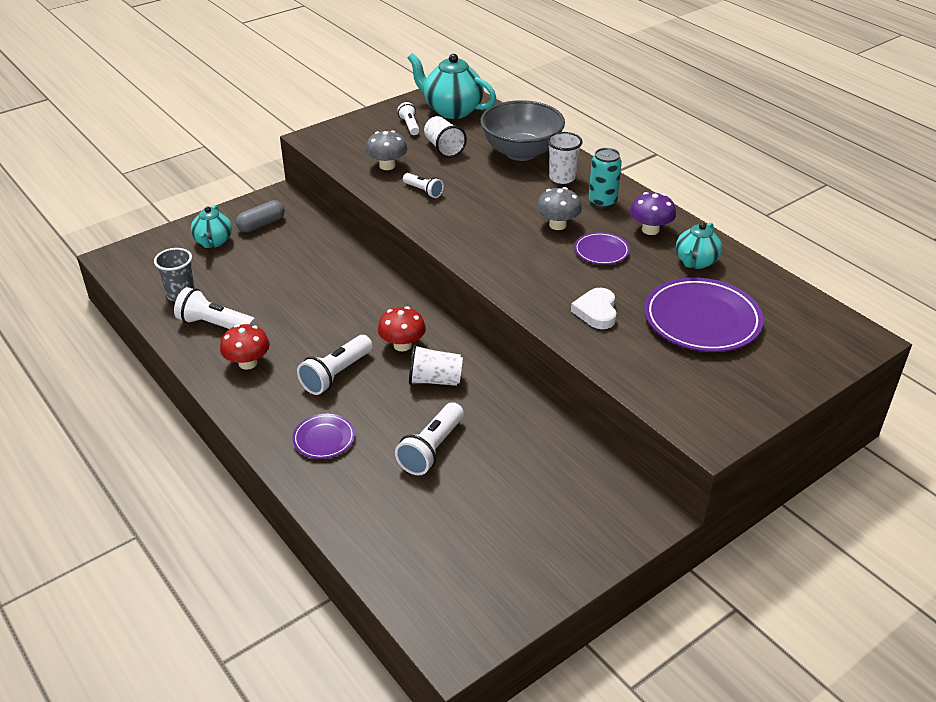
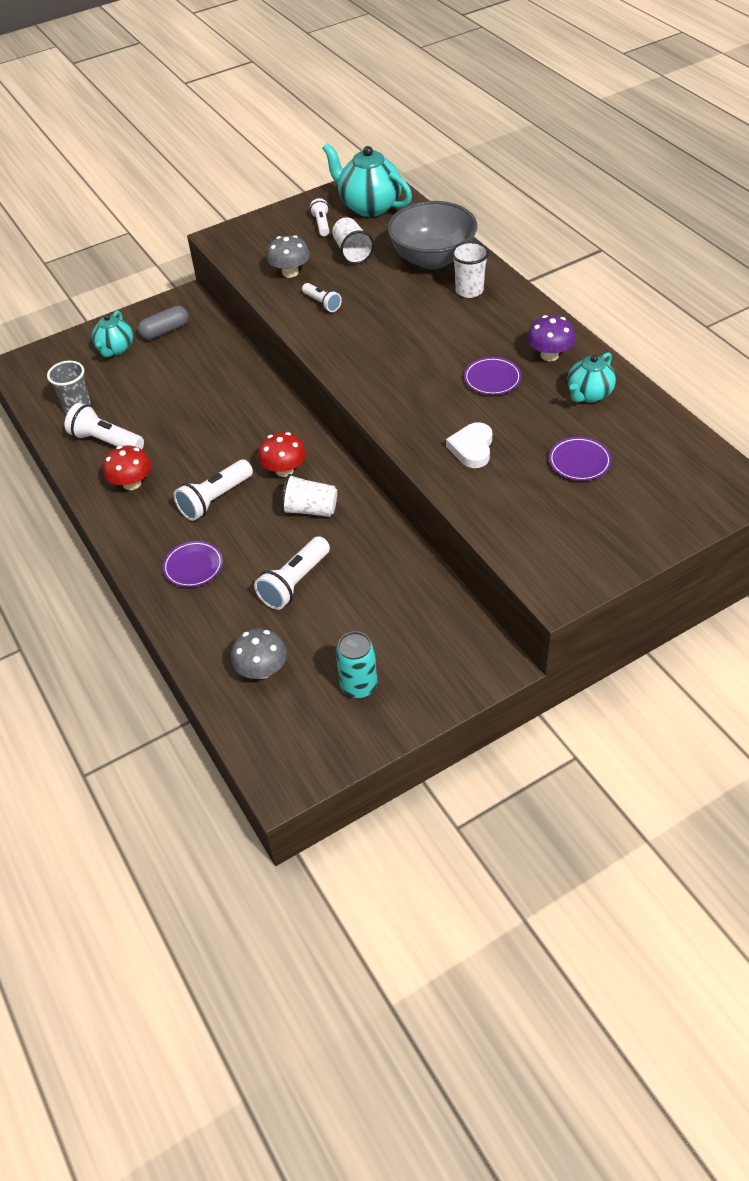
camera: 10 degrees right, 10 degrees up
grey mushroom [536,187,582,230] -> grey mushroom moved to [231,629,287,679]
turquoise can [589,148,622,209] -> turquoise can moved to [336,631,377,699]
purple plate [644,278,764,352] -> purple plate [549,437,612,481], size x0.51

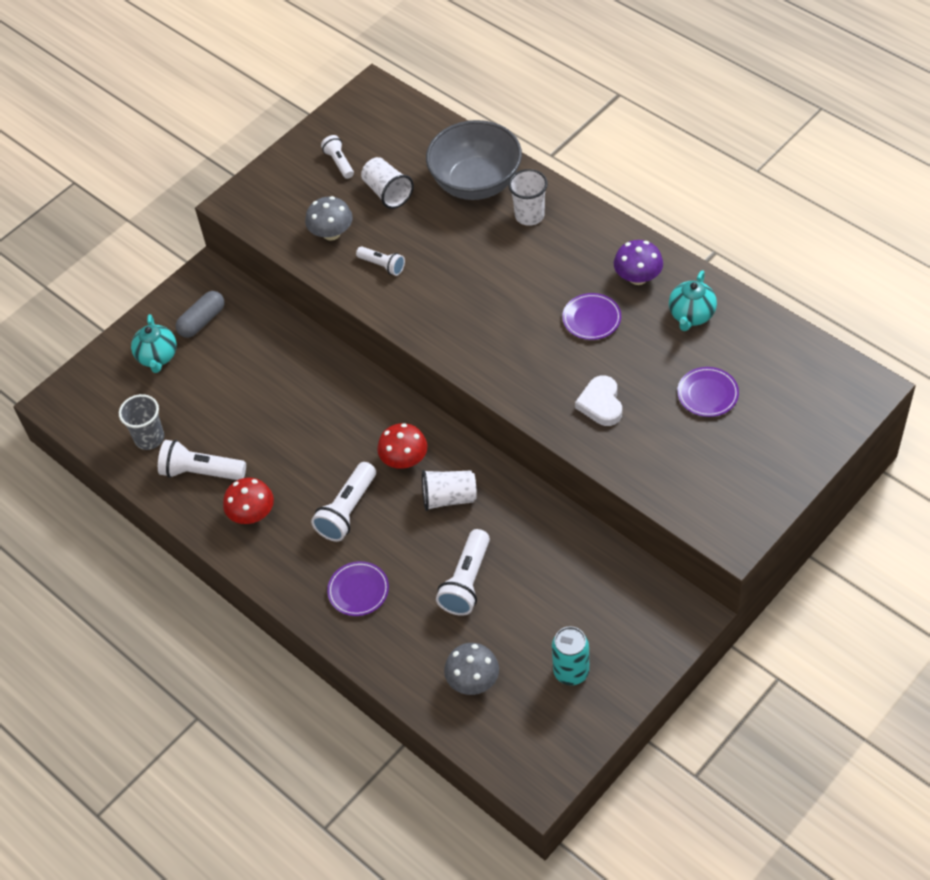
camera: 15 degrees left, 5 degrees up
turquoise teapot [322,143,412,217] -> none

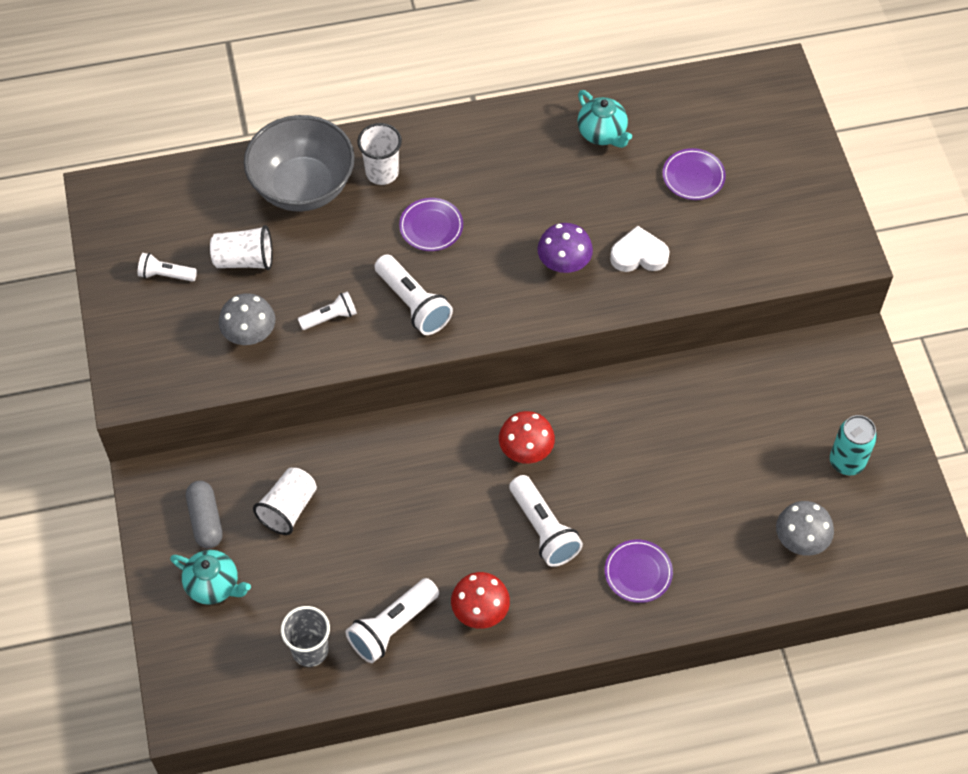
camera: 60 degrees left, 5 degrees up
white cup [422,470,477,511] -> white cup moved to [253,468,317,535]
white flashlight [436,529,490,616] -> white flashlight moved to [375,254,453,335]
purple plate [562,293,621,340] -> purple plate moved to [399,198,463,251]
white heart [575,376,622,426] -> white heart turned 150 degrees clockwise [610,226,670,272]
purple mushroom [614,240,663,285] -> purple mushroom moved to [537,223,593,273]

